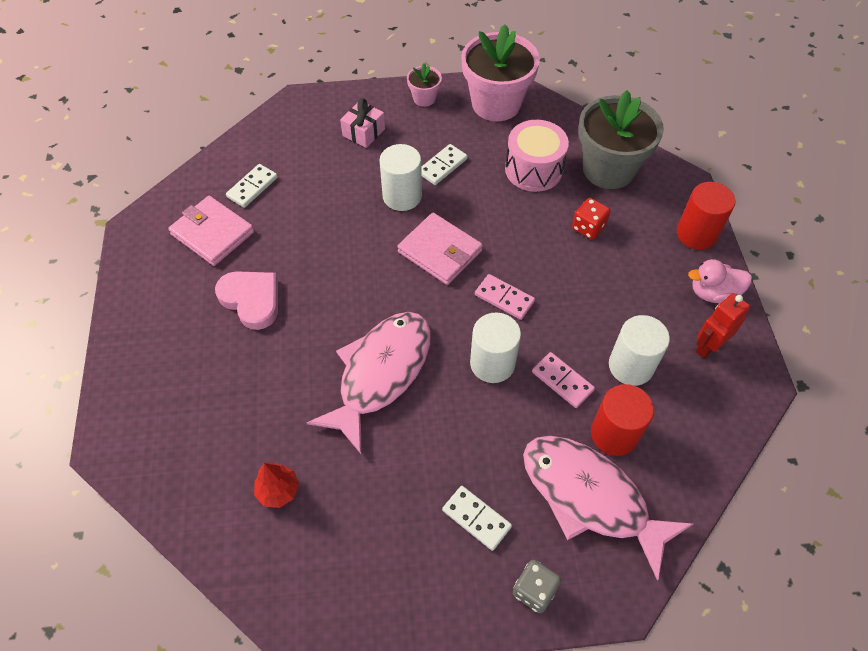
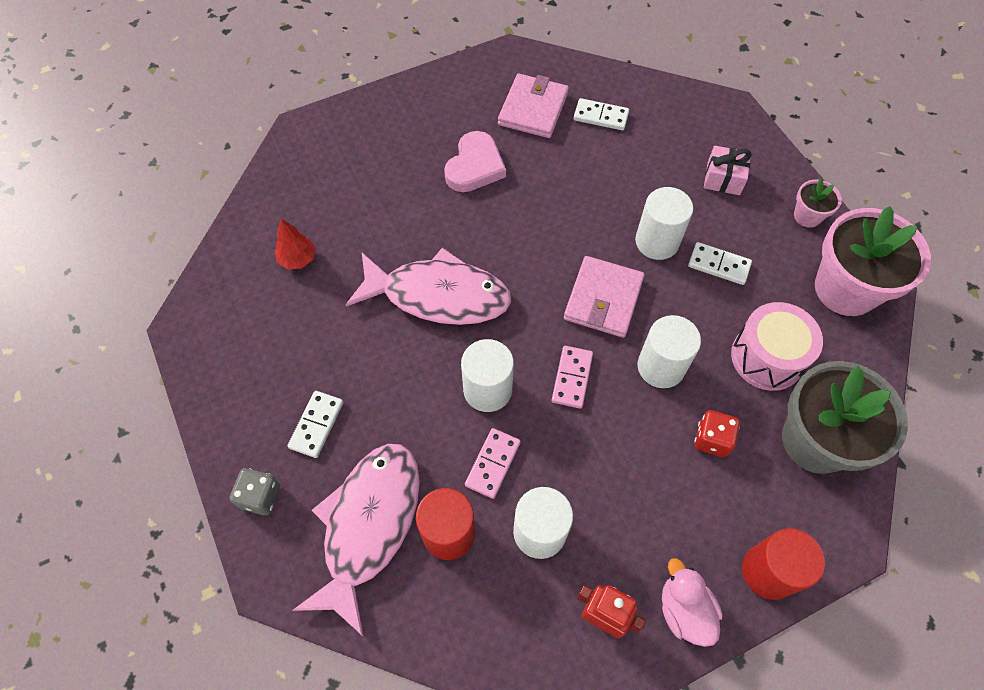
camera: 70 degrees right, 5 degrees up
none -> white cylinder [638,315,701,388]

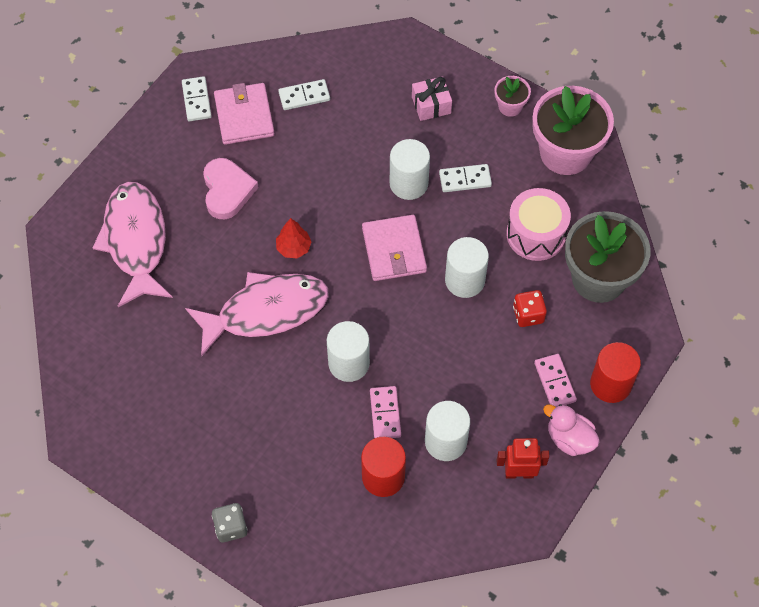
camera: 30 degrees left, 0 degrees up
red tree [275,219,316,269] -> red tree moved to [276,218,312,259]
white domino [288,391,344,458] -> white domino moved to [182,76,212,121]
pink fish [293,444,420,637] -> pink fish moved to [93,182,173,307]
pink domino [552,346,593,409] -> pink domino moved to [534,354,577,407]

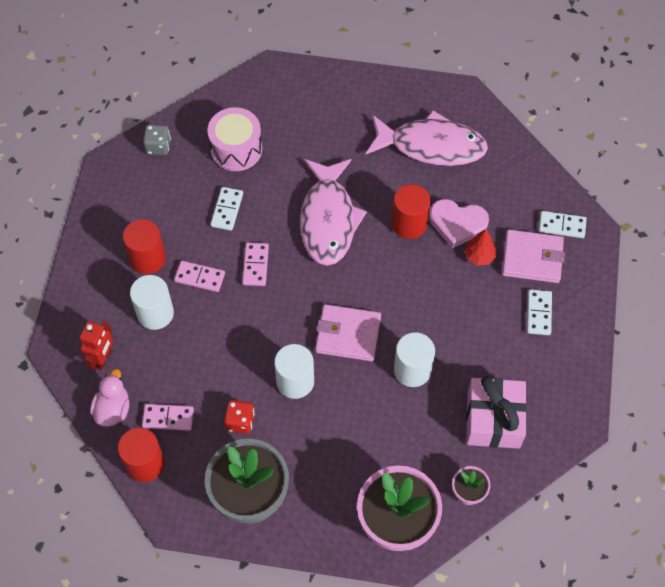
camera: 110 degrees right, 0 degrees up
red tree [276,218,312,259] -> red tree moved to [464,229,497,265]
white cylinder [327,321,370,382] -> pink domino [242,242,269,286]
pink gift [412,76,452,121] -> pink gift [466,376,527,449], size x1.71
white domino [439,164,492,192] -> white domino moved to [211,187,243,231]
pink drum [507,188,571,261] -> pink drum moved to [207,107,262,171]
pink duck [543,404,600,456] -> pink duck turned 45 degrees counterclockwise [90,369,129,427]
none -> red cylinder [392,184,431,239]

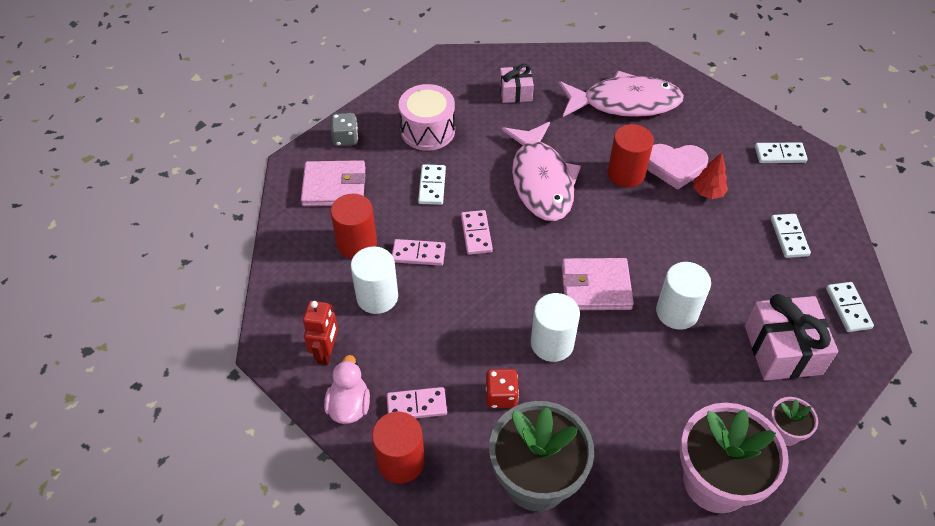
camera: 10 degrees left, 10 degrees down
pink wallet [502,229,565,283] -> pink wallet moved to [301,160,366,206]
none -> pink gift [500,64,534,103]
none -> white domino [826,282,874,332]

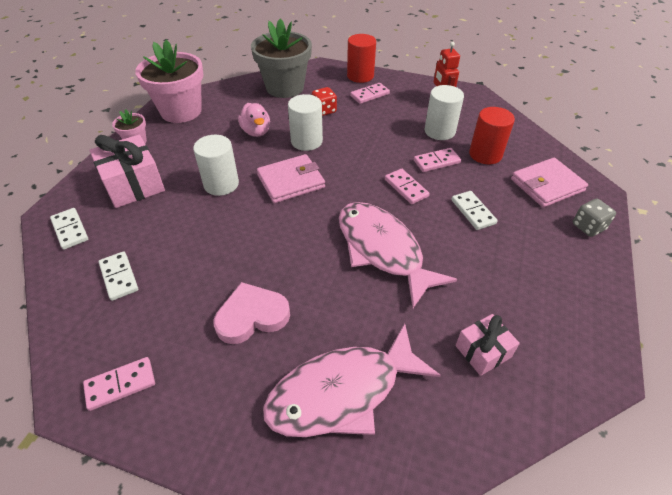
camera: 155 degrees right, 5 degrees down
pink duck [324,355,370,424] -> pink duck moved to [238,103,270,137]
pink drum [399,84,455,151] -> none
red cylinder [608,124,654,187] -> none
red tree [693,152,728,199] -> none
white domino [755,143,808,163] -> pink domino [83,357,155,411]

